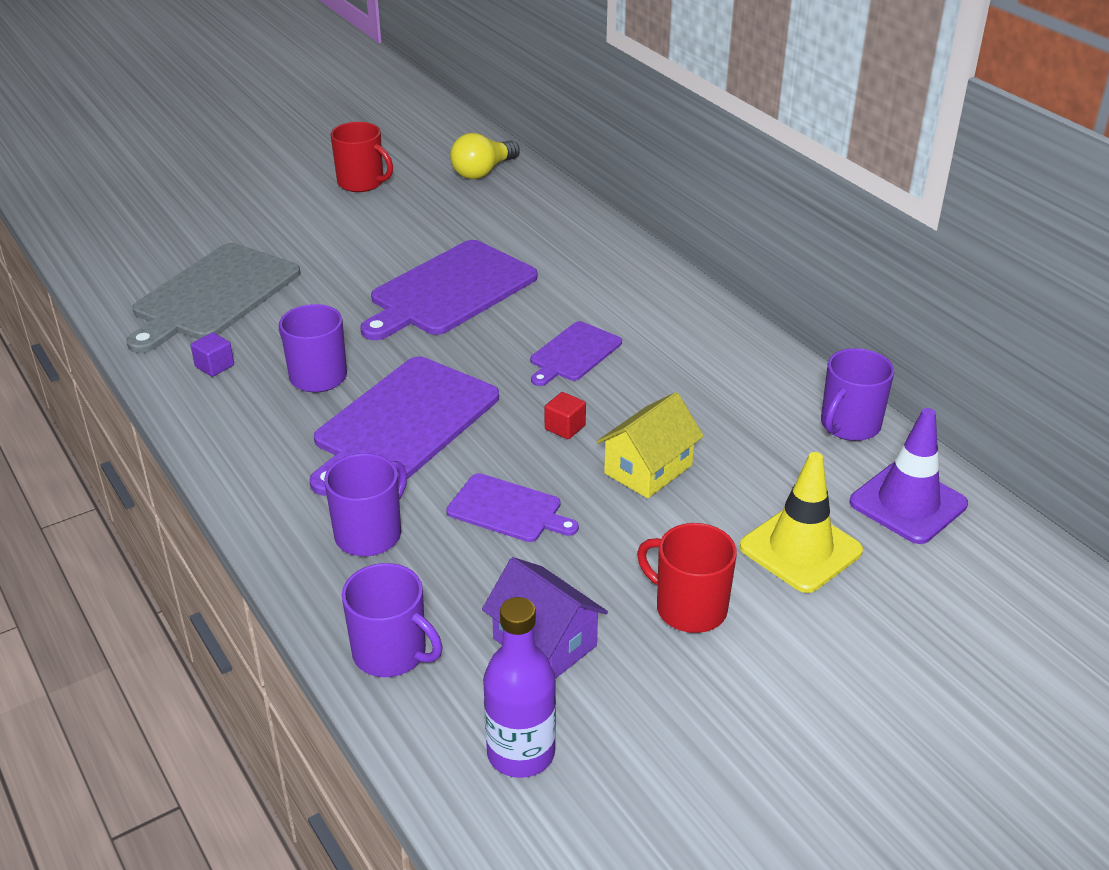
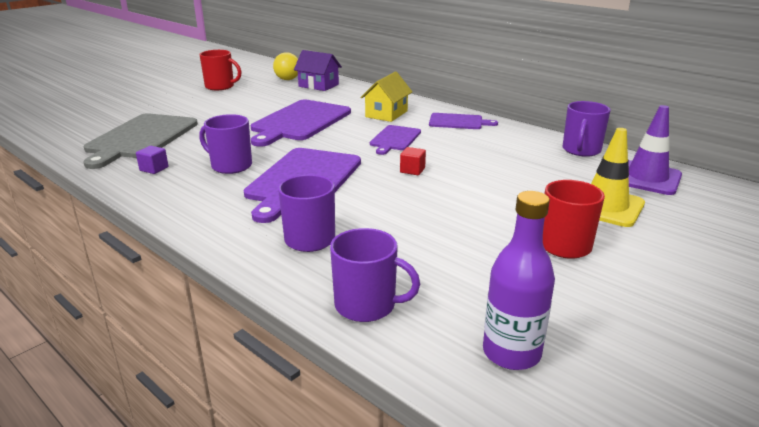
camera: 15 degrees left, 10 degrees down
purple cutting board [446,473,579,542] -> purple cutting board moved to [429,113,498,129]
purple house [482,557,608,679] -> purple house moved to [294,50,342,91]
yellow house [596,392,704,498] -> yellow house moved to [360,71,412,122]

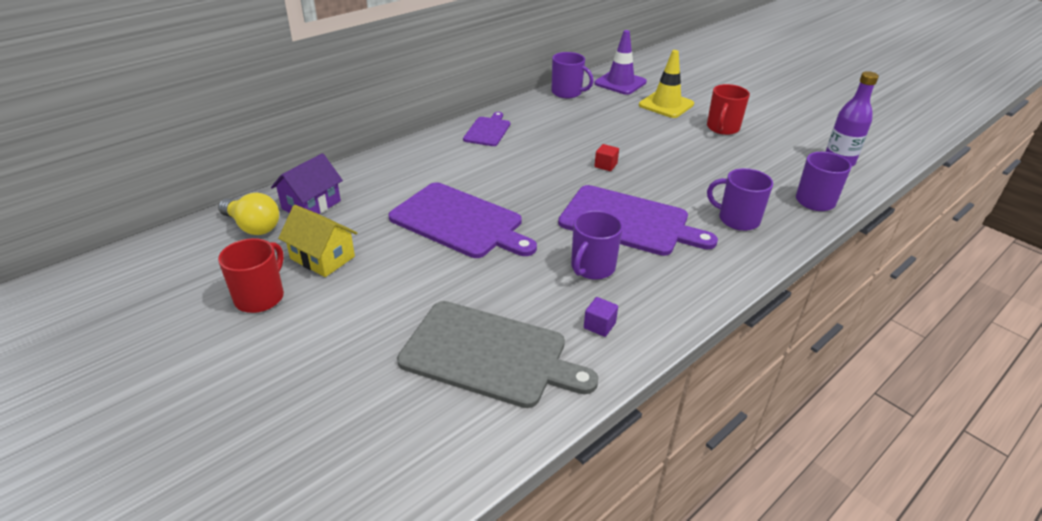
camera: 85 degrees left, 10 degrees up
yellow house [360,71,412,122] -> yellow house moved to [278,205,357,277]
purple cutting board [370,125,421,155] -> none

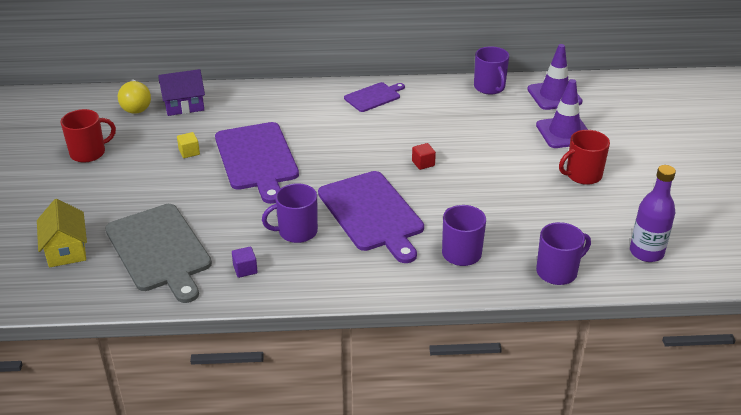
camera: 40 degrees right, 0 degrees up
yellow house [278,205,357,277] -> yellow house moved to [37,199,87,267]
yellow traffic cone [639,50,694,118] -> purple traffic cone [536,79,588,148]
none -> yellow cube [177,132,200,158]

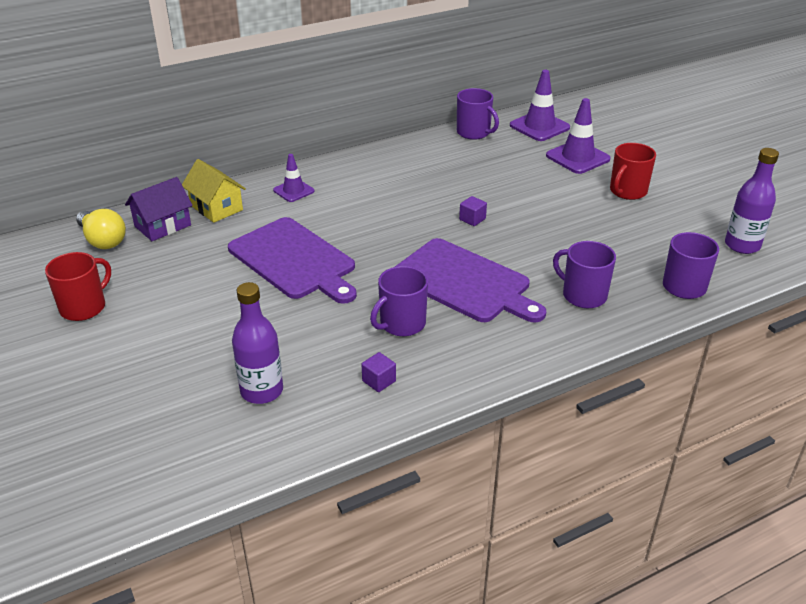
camera: 25 degrees left, 0 degrees up
yellow house [37,199,87,267] -> yellow house moved to [182,159,246,223]
grey cutting board [105,204,212,303] -> purple bottle [232,282,283,404]
yellow cube [177,132,200,158] -> none
purple cutting board [344,82,405,112] -> none
red cube [412,143,436,170] -> purple cube [459,196,487,226]
none -> purple traffic cone [273,154,314,202]

